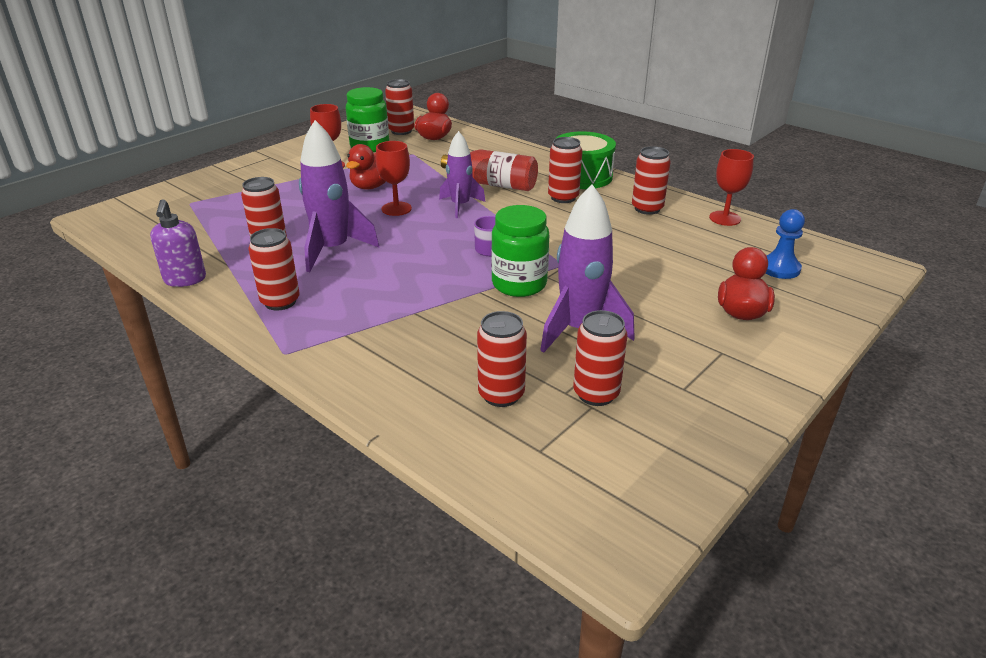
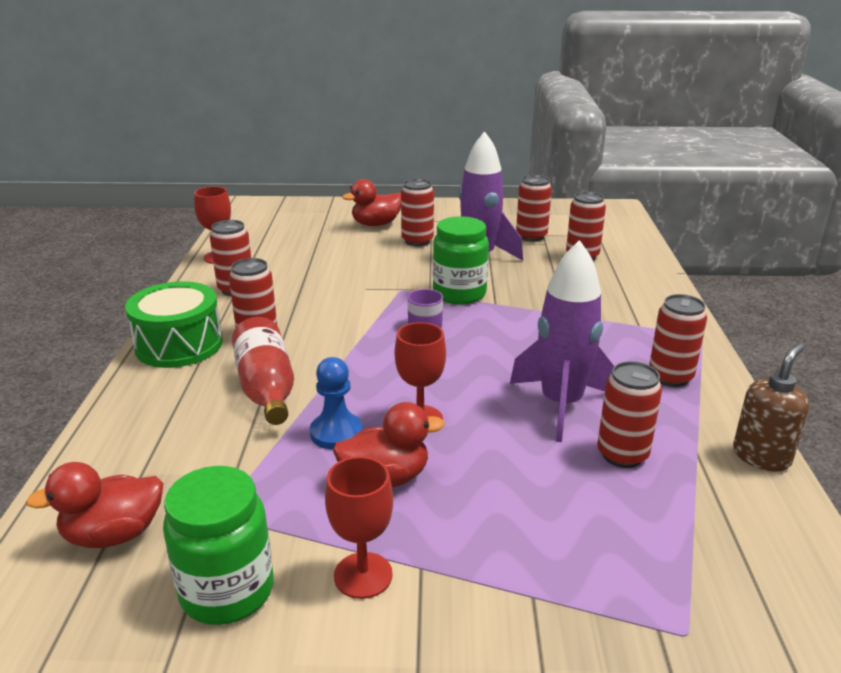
camera: 130 degrees left, 5 degrees down
purple soap dispenser [150,199,206,287] -> brown soap dispenser [733,343,809,471]
red can [385,79,414,135] -> red can moved to [401,179,434,246]
purple rocket [439,131,486,218] -> none
blue pawn [766,209,805,279] -> blue pawn moved to [310,357,363,449]

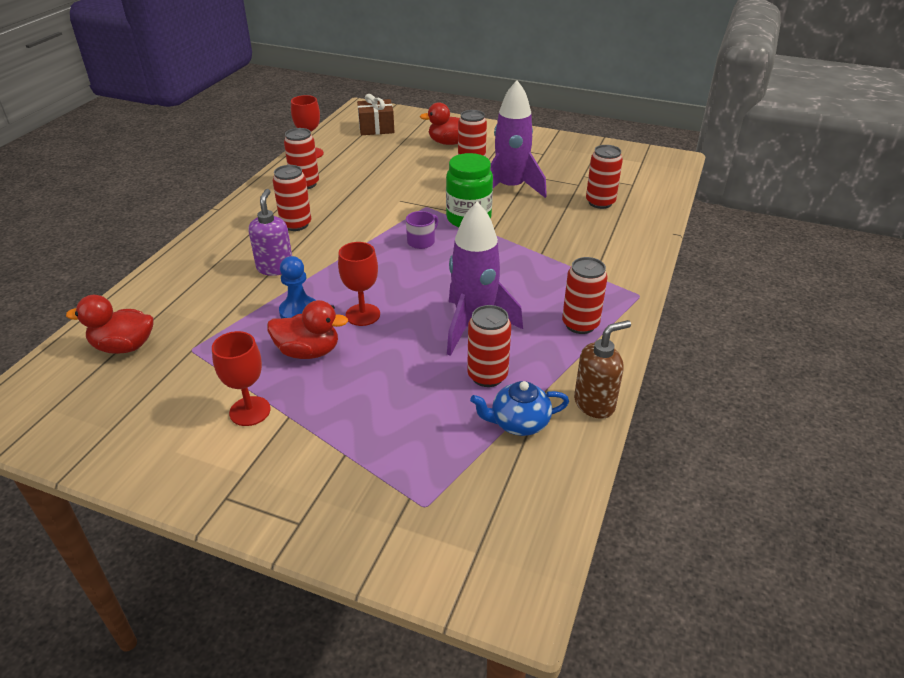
camera: 20 degrees right, 10 degrees up
green drum [125,281,223,368] -> none
green jar [163,466,274,625] -> none
red bottle [232,317,294,425] -> purple soap dispenser [248,189,292,276]
red can [516,175,552,241] -> none
none -> brown gift [357,94,395,135]
none -> blue teapot [470,381,569,436]

